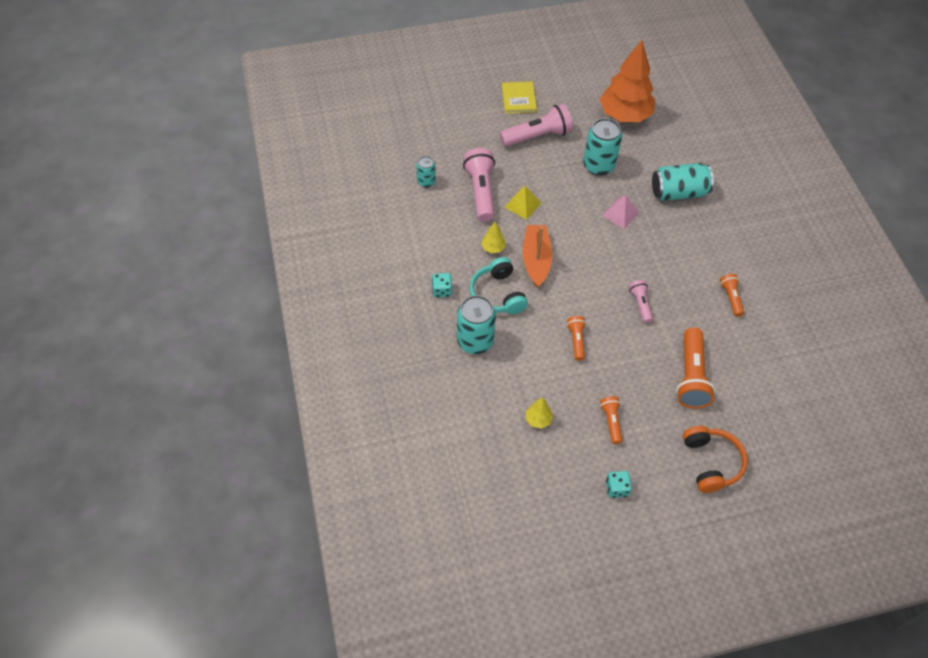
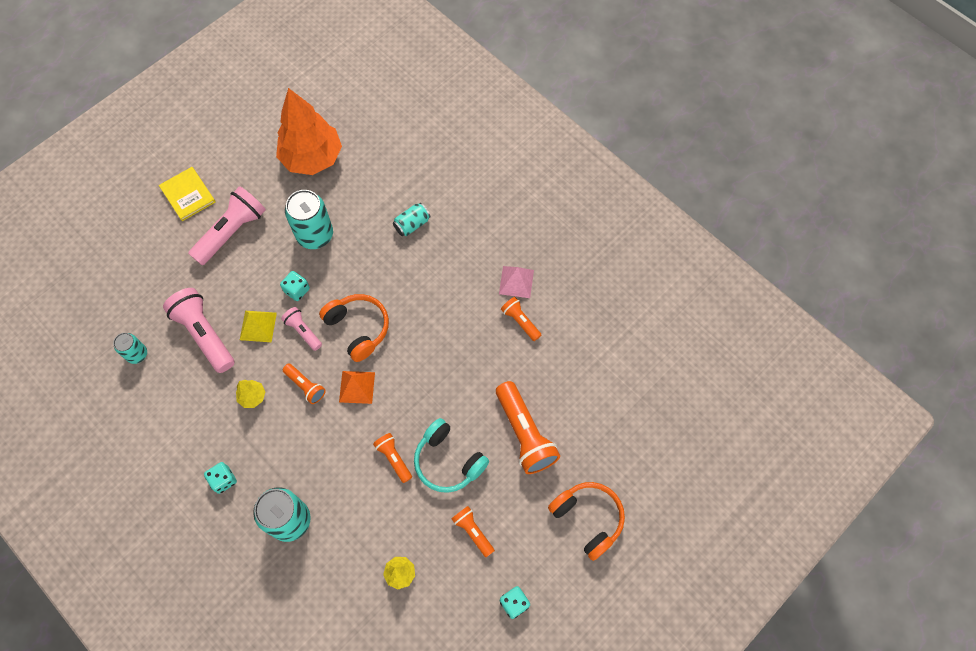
camera: 30 degrees left, 10 degrees up
turquoise headphones [469,257,528,314] -> turquoise headphones moved to [414,418,489,493]
orange boat [523,225,553,288] -> orange flashlight [283,364,326,404]
pink pyramid [602,195,640,229] -> pink pyramid moved to [499,266,534,298]
pink flashlight [629,280,653,323] -> pink flashlight moved to [281,307,322,351]
turquoise can [652,163,714,201] -> turquoise can [393,203,431,236], size x0.56
none -> turquoise dice [280,271,310,301]
none -> orange headphones [319,294,389,362]
none -> orange pyramid [339,371,375,404]

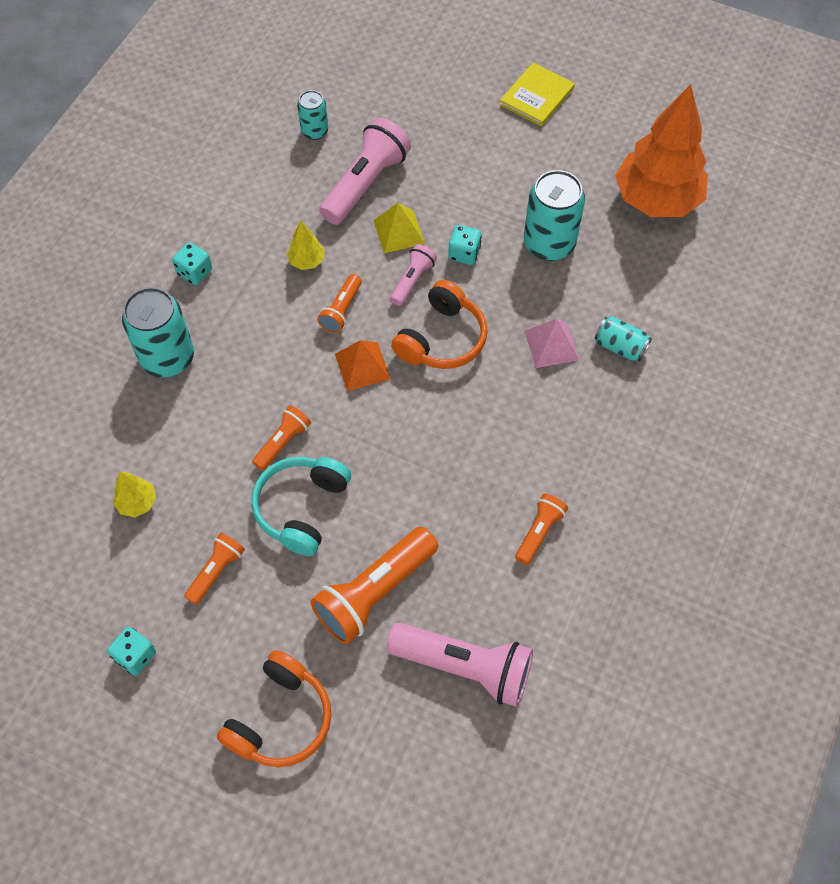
camera: 70 degrees right, 5 degrees down
pink flashlight [188,186,266,265] -> pink flashlight moved to [387,623,533,707]
pink pyramid [499,266,534,298] -> pink pyramid moved to [525,319,579,368]

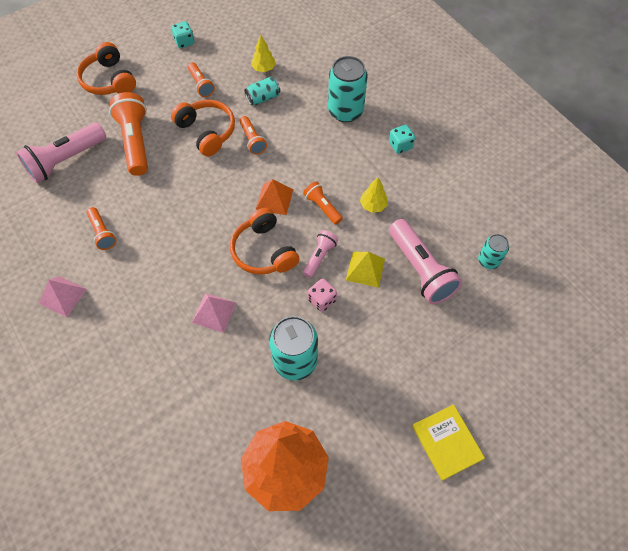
camera: 120 degrees right, 0 degrees up
turquoise headphones [251,457,351,556] -> orange headphones [171,100,235,156]
pink flashlight [390,244,437,306] -> pink flashlight turned 120 degrees counterclockwise [303,230,338,278]
turquoise dice [448,225,482,265] -> pink dice [308,279,337,312]
turquoise can [595,316,652,362] -> turquoise can moved to [244,77,281,105]
none -> pink pyramid [39,276,87,317]

